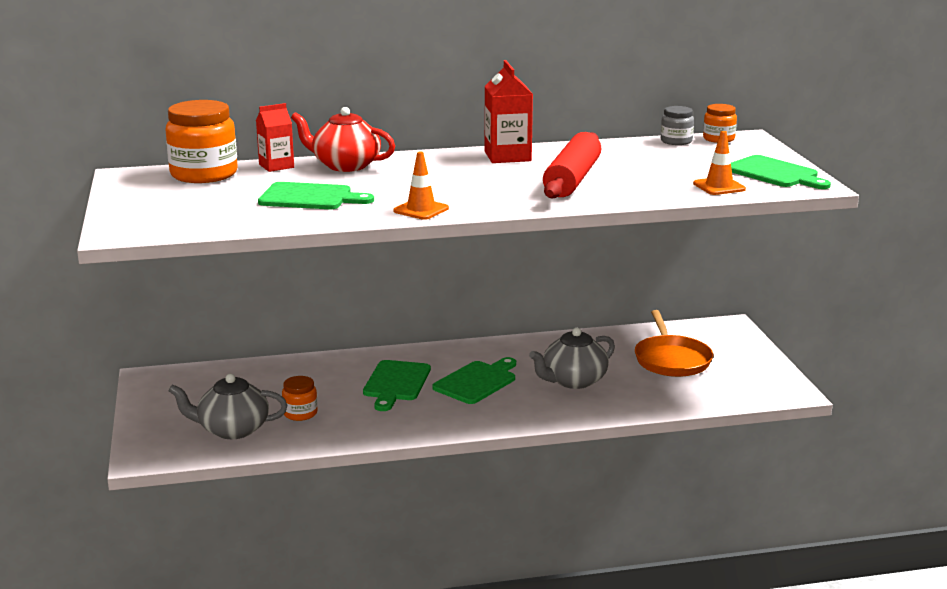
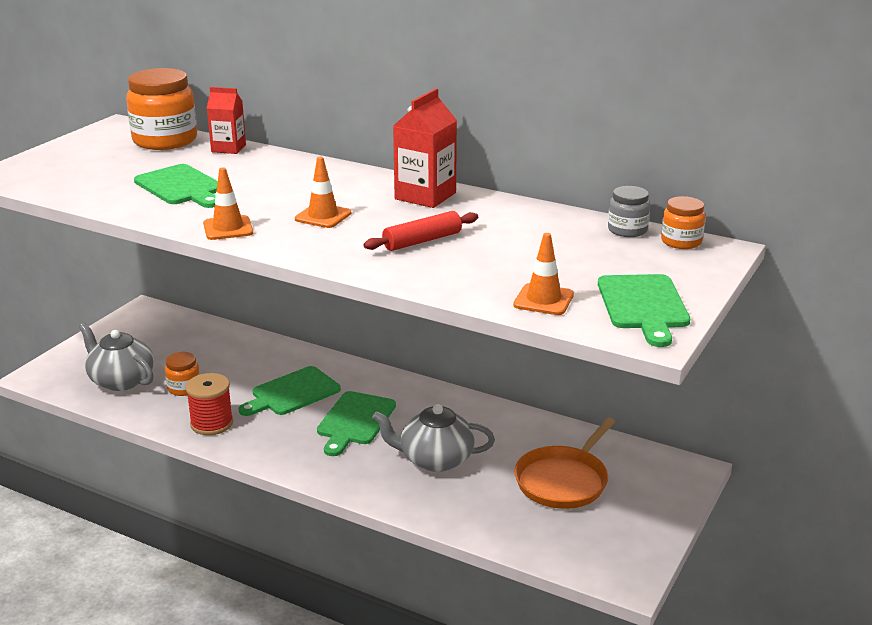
camera: 40 degrees right, 5 degrees up
red teapot [291,107,395,172] -> none
green cutting board [432,357,516,404] -> green cutting board turned 120 degrees clockwise [317,391,396,456]
red rolling pin [543,132,601,199] -> red rolling pin [363,211,478,251], size x0.59
none -> red spool [186,373,233,435]
none -> orange traffic cone [295,157,351,228]

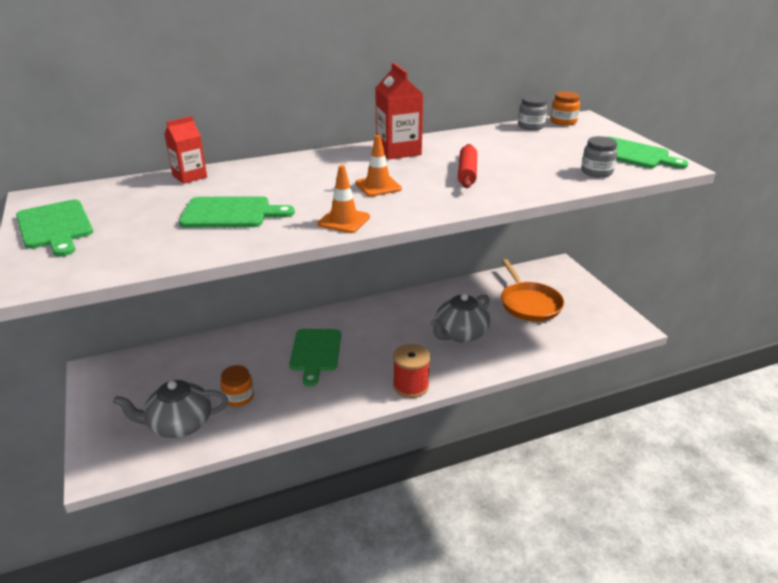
camera: 50 degrees left, 5 degrees up
orange jar [126,68,197,150] -> none
red spool [186,373,233,435] -> red spool moved to [393,344,430,398]
green cutting board [317,391,396,456] -> green cutting board moved to [16,200,93,257]
orange traffic cone [513,233,574,315] -> grey jar [581,136,618,178]

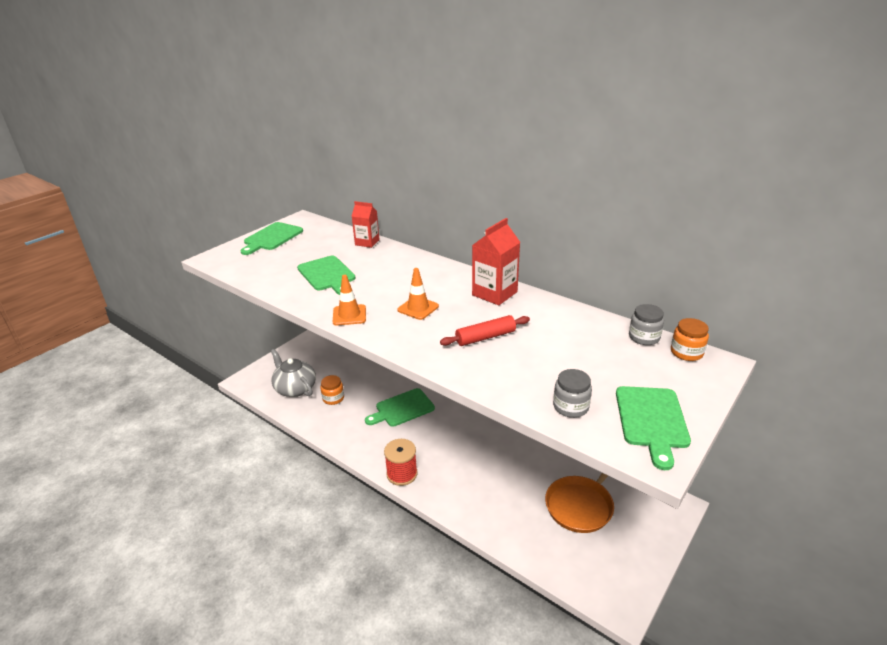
camera: 60 degrees right, 0 degrees up
grey teapot [430,293,490,342] -> none

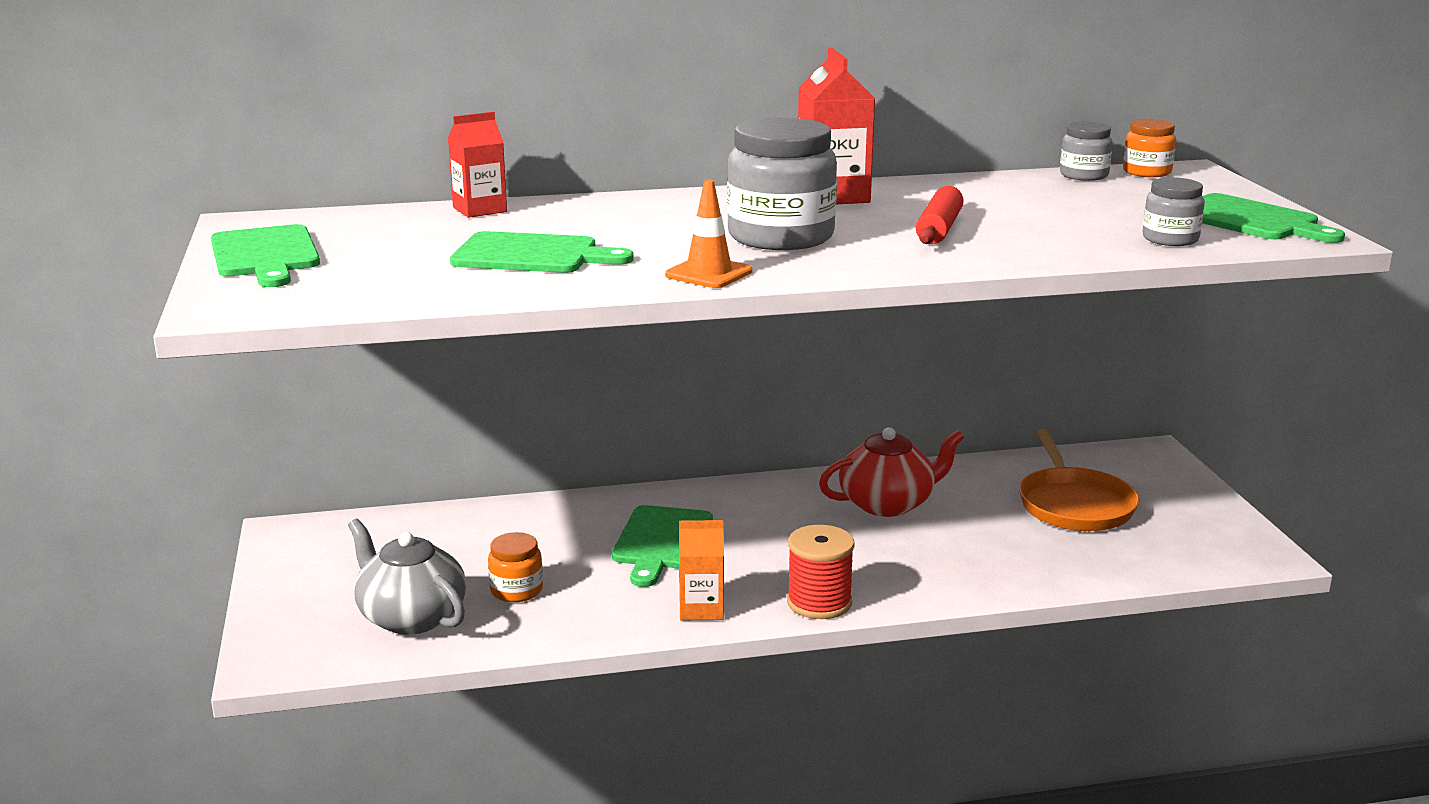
camera: 50 degrees left, 10 degrees down
grey teapot [271,349,316,397] -> grey teapot turned 45 degrees clockwise [348,519,466,635]
orange traffic cone [397,268,439,320] -> grey jar [727,117,837,250]
none -> orange carton [679,520,724,620]
none -> red teapot [819,427,964,517]

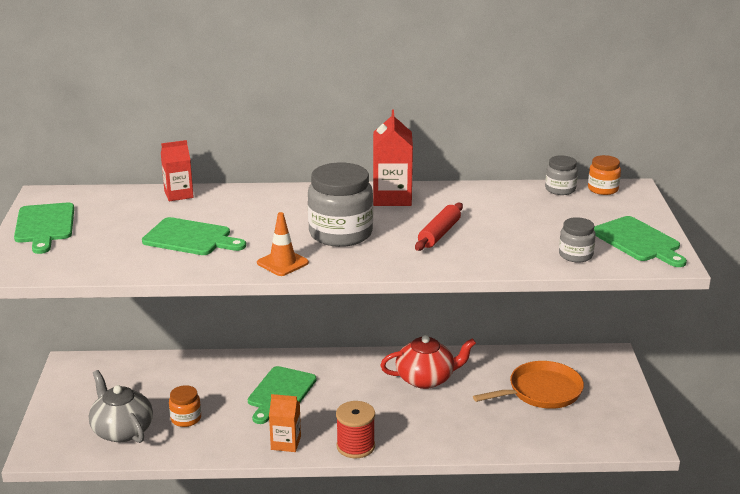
camera: 10 degrees right, 5 degrees up
orange pan [1019,429,1139,531] -> orange pan turned 120 degrees counterclockwise [473,361,584,409]

